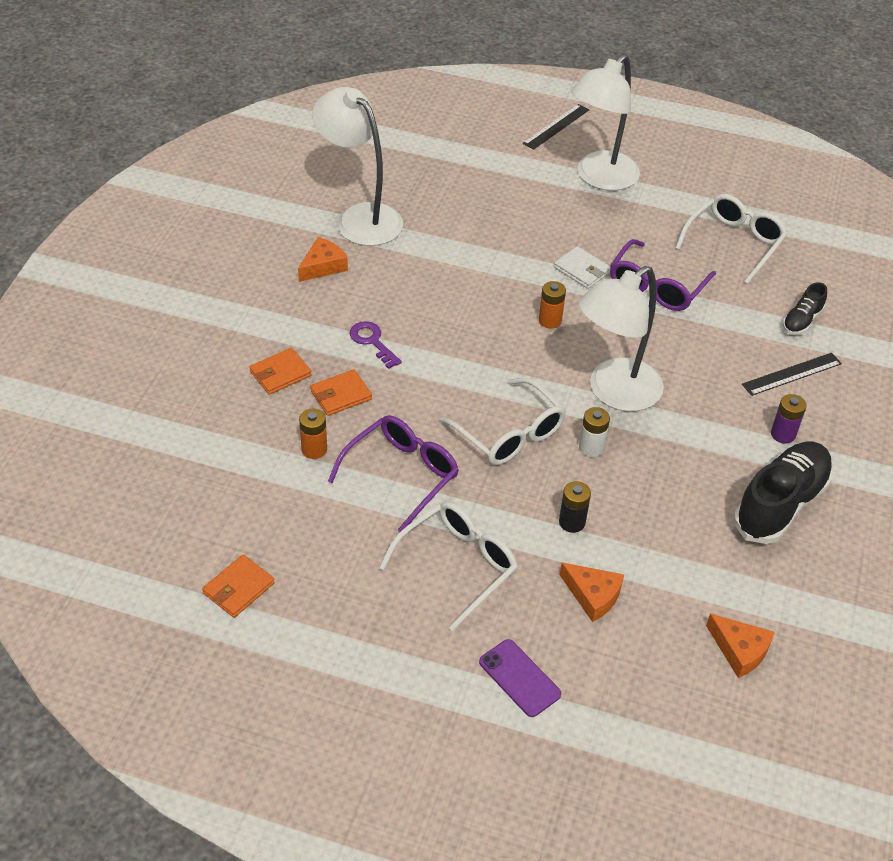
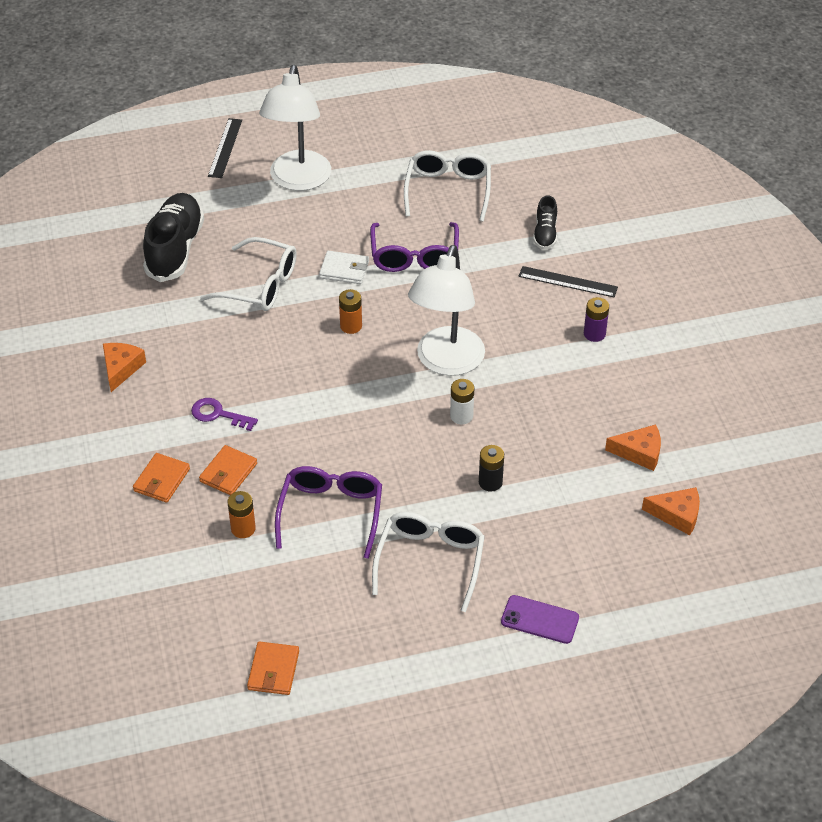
camera: 30 degrees left, 0 degrees up
white lamp [312,87,403,246] -> none
white glasses [439,378,566,465] -> white glasses moved to [200,237,297,311]
orange cheese [560,562,624,622] -> orange cheese moved to [605,425,661,471]
black shoe [733,442,833,544] -> black shoe moved to [143,193,204,282]
black ruler [742,353,842,396] -> black ruler turned 75 degrees clockwise [518,266,618,297]

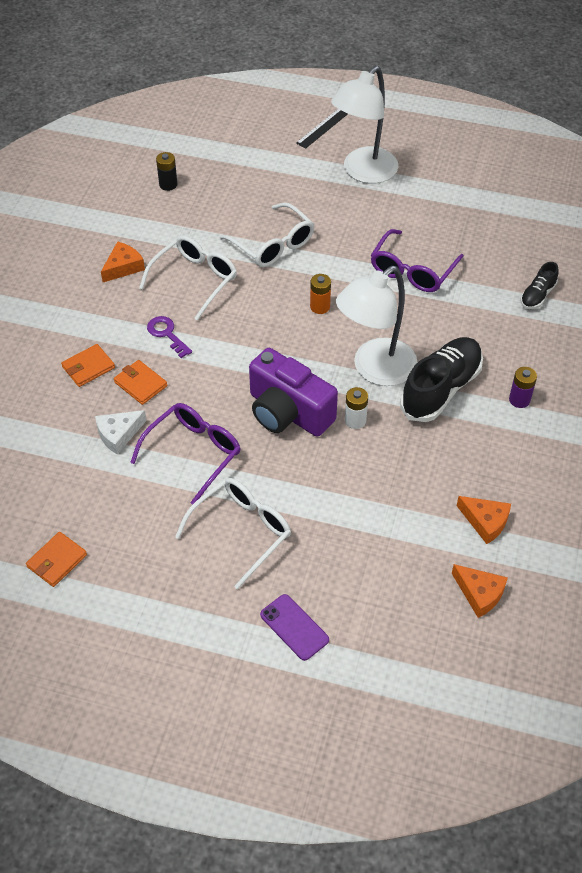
camera: 30 degrees right, 5 degrees up
black shoe [143,193,204,282] -> black shoe moved to [400,337,483,422]
orange wallet [199,445,257,495] -> orange wallet turned 75 degrees clockwise [114,360,167,405]
orange battery [227,491,256,538] -> white cheese [95,410,147,455]
white wallet [319,251,369,284] -> none
white glasses [404,150,491,222] -> white glasses moved to [139,235,237,321]
black battery [479,445,504,492] -> black battery moved to [156,152,177,191]
black ruler [518,266,618,297] -> none
none -> purple camera [249,348,338,437]

